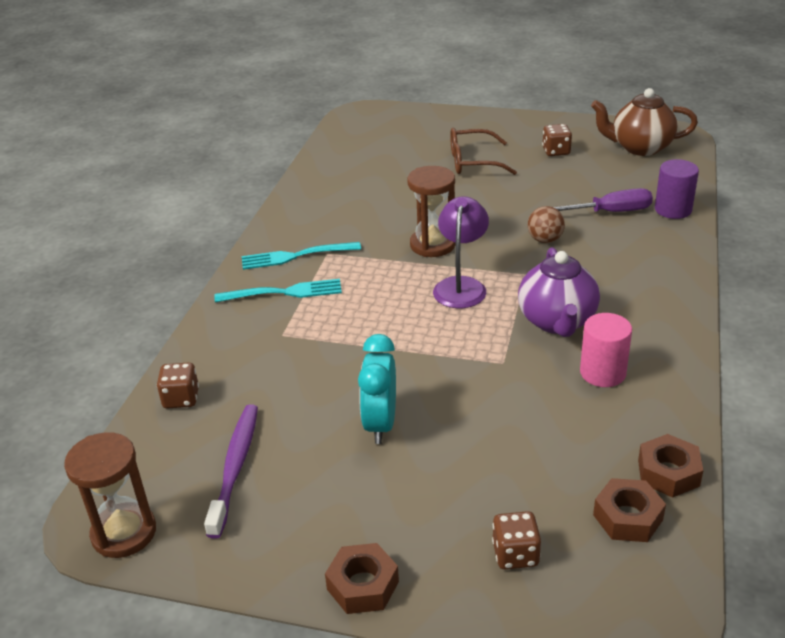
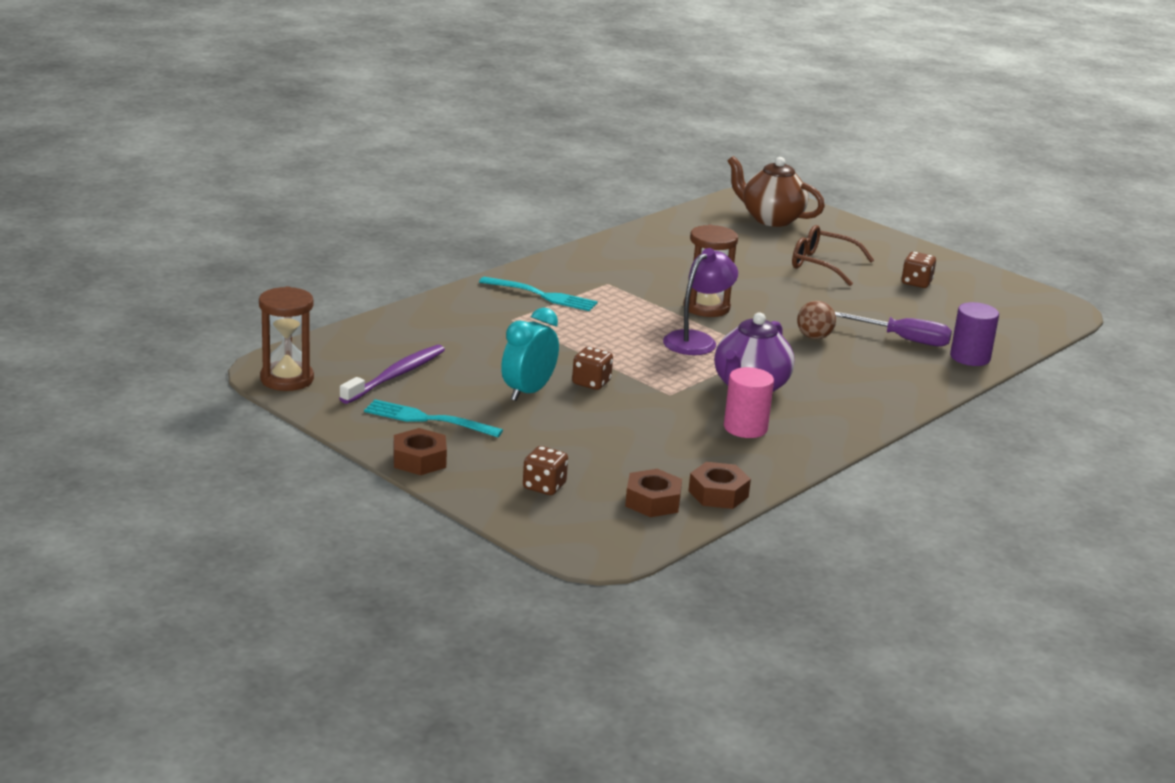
camera: 25 degrees right, 10 degrees down
brown dice [157,362,199,409] -> brown dice moved to [572,347,613,390]
turquoise fork [242,242,361,270] -> turquoise fork moved to [364,399,503,437]
brown teapot [591,88,698,156] -> brown teapot moved to [727,156,825,227]

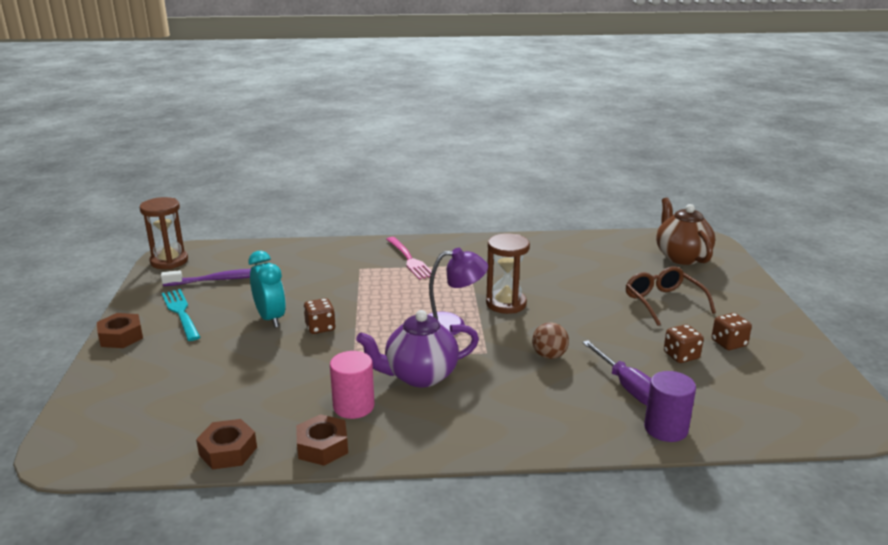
camera: 45 degrees right, 0 degrees up
turquoise fork [479,277,598,311] -> pink fork [386,237,432,279]
turquoise clock [501,307,559,401] -> turquoise clock turned 75 degrees clockwise [248,251,286,328]
brown dice [523,446,568,495] -> brown dice moved to [664,324,704,363]
brown nut [625,469,682,517] -> brown nut moved to [296,414,348,466]

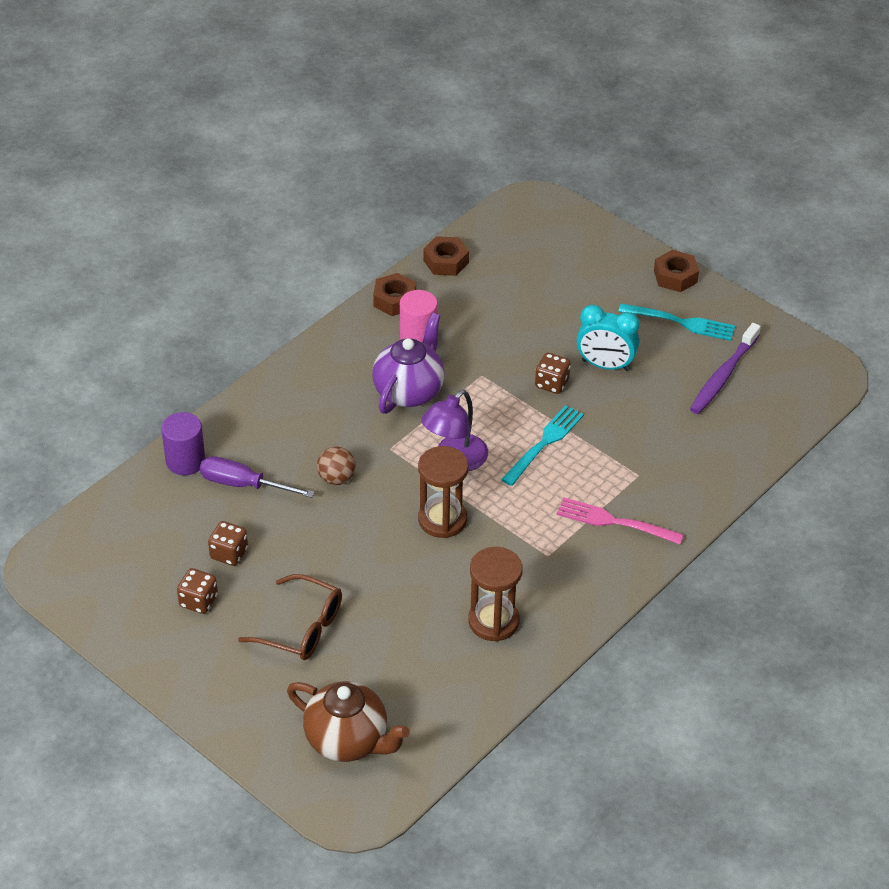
camera: 135 degrees right, 20 degrees up
brown hourglass [140,197,188,269] -> brown hourglass moved to [468,547,522,642]
none -> turquoise fork [501,405,584,486]

